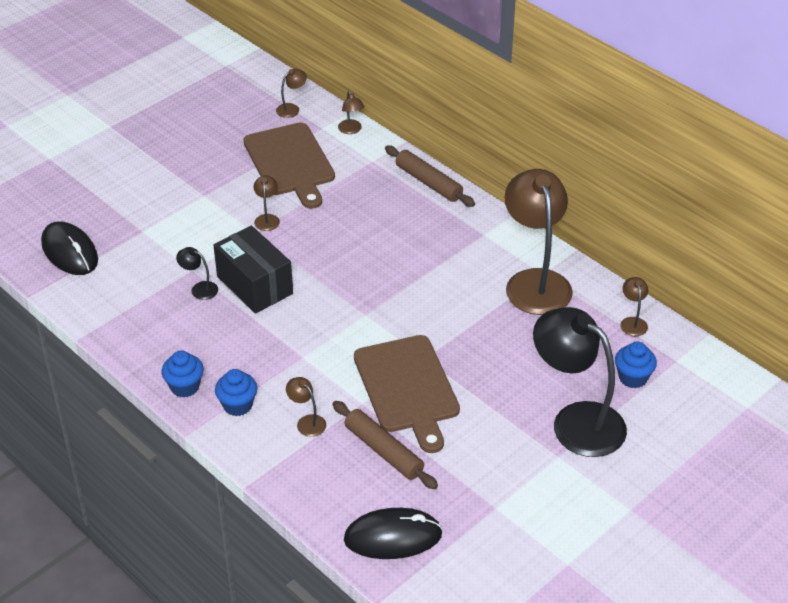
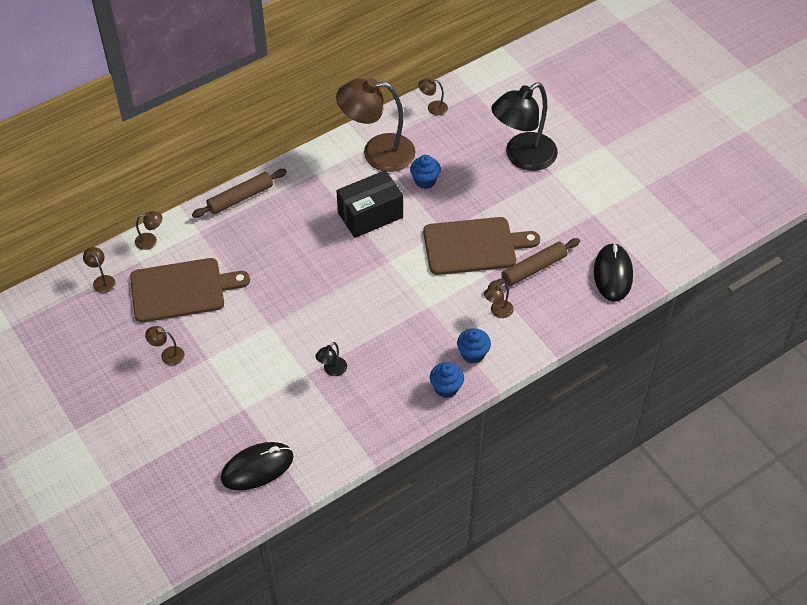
camera: 80 degrees left, 10 degrees up
black box [213,226,293,314] -> black box moved to [336,170,403,238]
brown lamp [254,175,280,231] -> brown lamp moved to [145,326,185,365]
blue cupcake [615,341,657,388] -> blue cupcake moved to [410,155,441,189]

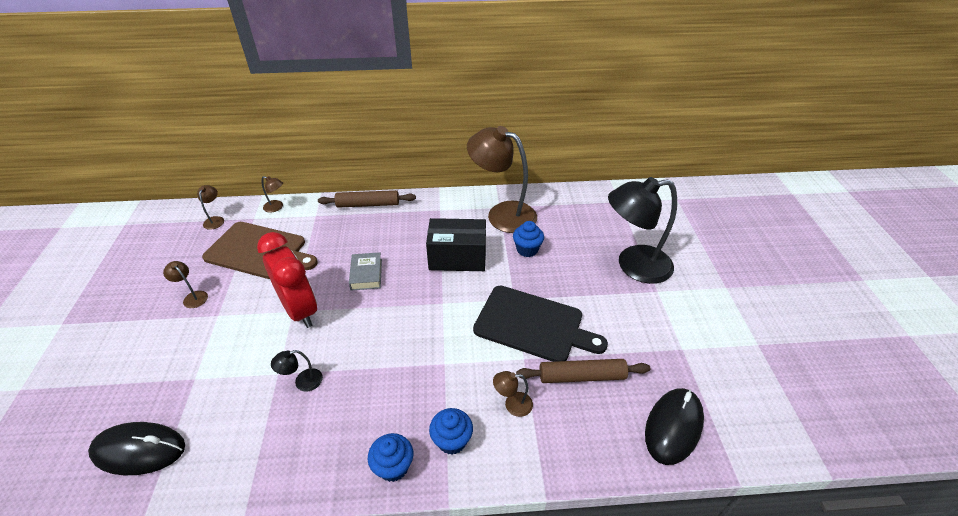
camera: 30 degrees right, 10 degrees down
brown lamp [418,78,448,115] -> none
brown cutting board [423,217,540,275] -> black cutting board [473,286,608,362]
none -> red clock [257,232,317,328]
none -> grey book [349,252,382,291]

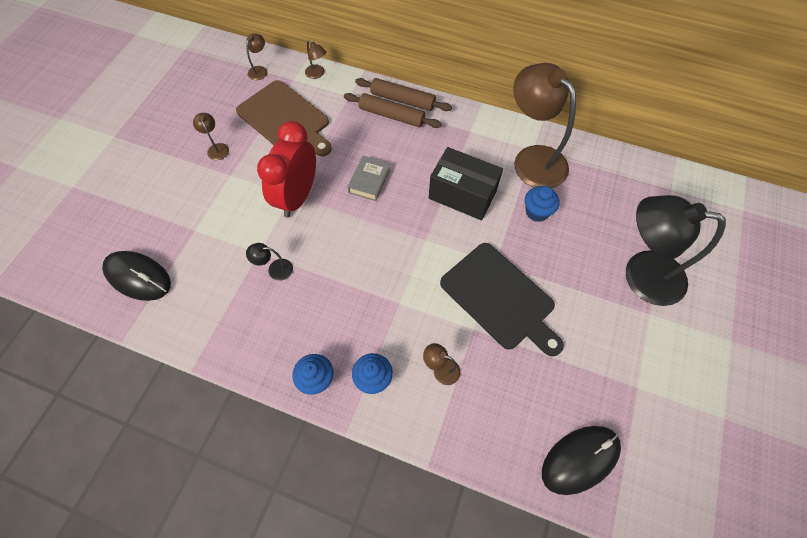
camera: 25 degrees right, 20 degrees up
red clock [257,232,317,328] -> red clock turned 150 degrees counterclockwise [257,121,316,218]
brown rolling pin [516,359,650,383] -> brown rolling pin moved to [344,93,442,128]

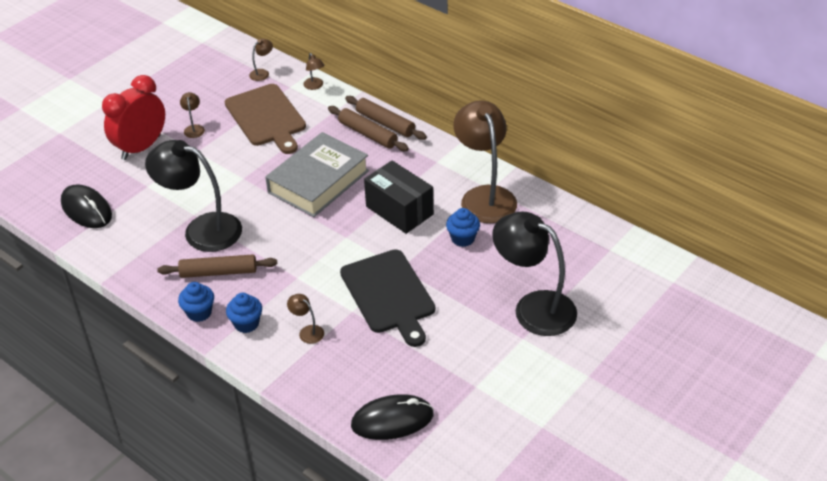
camera: 20 degrees right, 20 degrees down
black lamp [246,243,293,281] -> black lamp [145,140,242,252], size x2.48
red clock [257,121,316,218] -> red clock moved to [102,75,165,160]
grey book [348,156,390,201] -> grey book [265,132,369,217], size x2.13
none -> brown rolling pin [157,254,277,278]

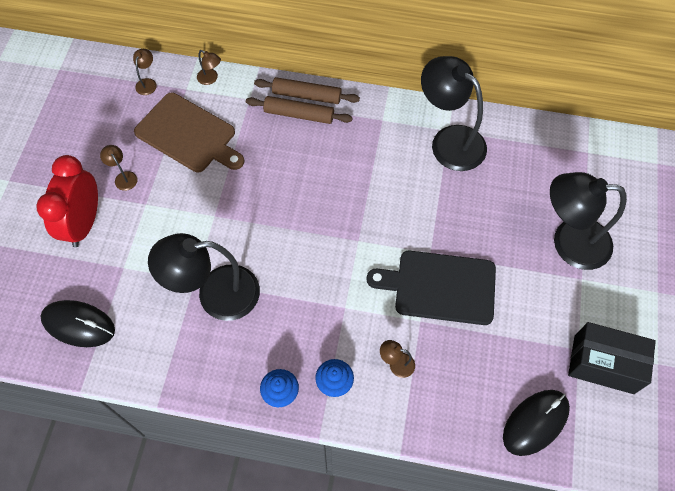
camera: 30 degrees left, 20 degrees up
brown rolling pin [157,254,277,278] -> none
grey book [265,132,369,217] -> none
black cutting board [340,249,435,347] -> black cutting board turned 150 degrees clockwise [367,251,496,325]
black box [364,161,434,234] -> black box moved to [568,322,656,394]
blue cupcake [446,208,480,247] -> none
brown lamp [453,100,517,223] -> black lamp [421,56,487,171]

